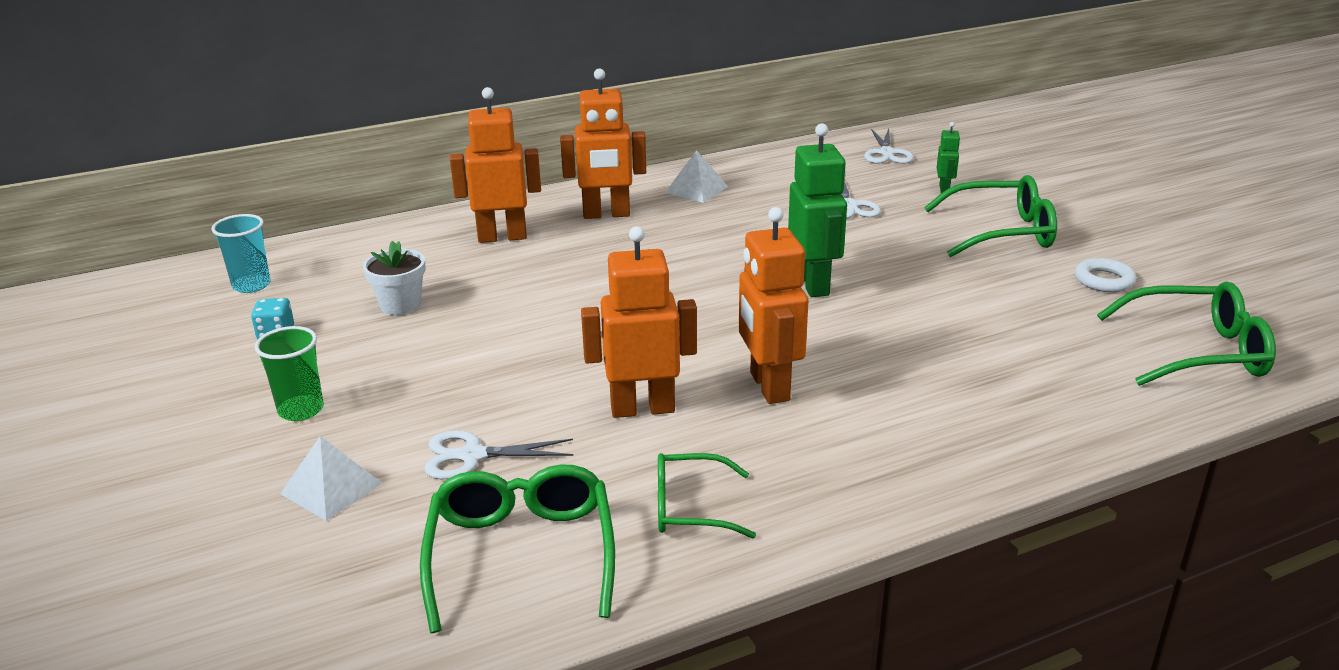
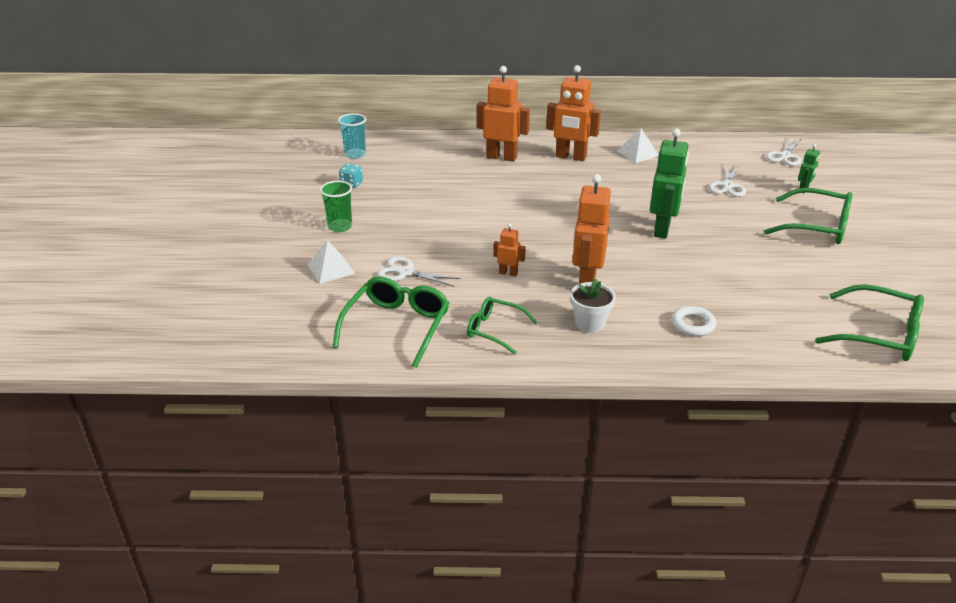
camera: 25 degrees right, 5 degrees up
white flower pot [363,241,426,315] -> white flower pot moved to [570,278,616,333]
orange robot [581,226,697,418] -> orange robot [493,223,526,277], size x0.49
white ring [1075,258,1136,292] -> white ring moved to [672,306,716,336]

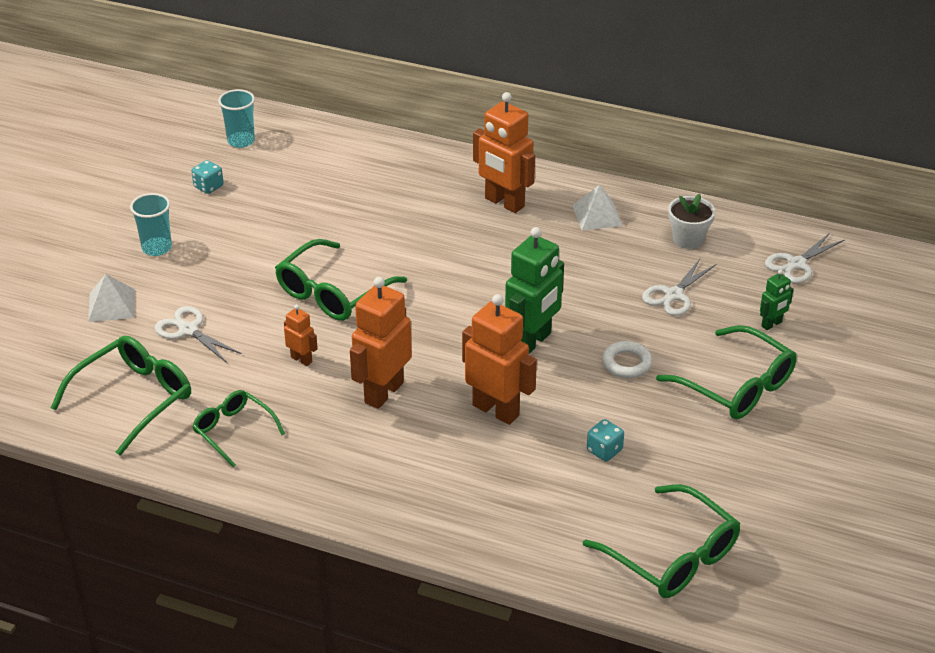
camera: 20 degrees right, 5 degrees up
green cup [320,181,352,232] -> turquoise cup [130,193,172,256]
orange robot [477,66,530,162] -> orange robot moved to [462,294,537,425]
white flower pot [570,278,616,333] -> white flower pot moved to [668,194,715,249]
white ring [672,306,716,336] -> white ring moved to [602,341,652,378]
none -> green glasses [275,239,407,321]
none -> turquoise dice [587,419,624,462]

